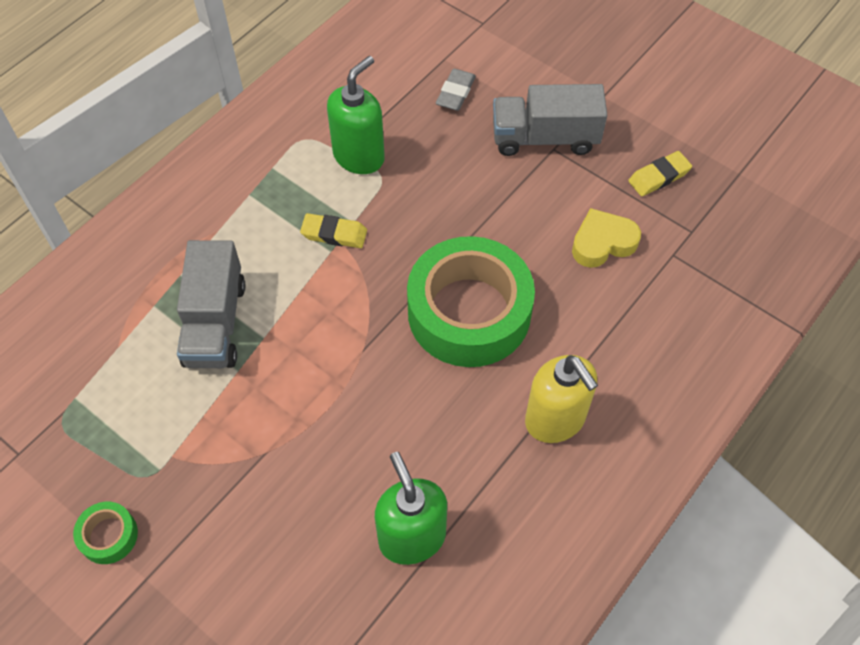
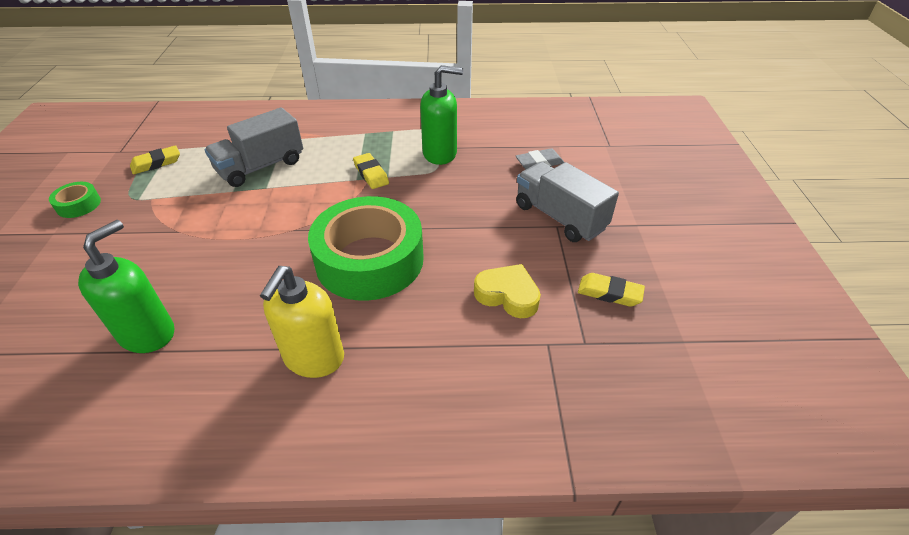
camera: 50 degrees right, 15 degrees down
none -> yellow eraser [130,145,180,174]

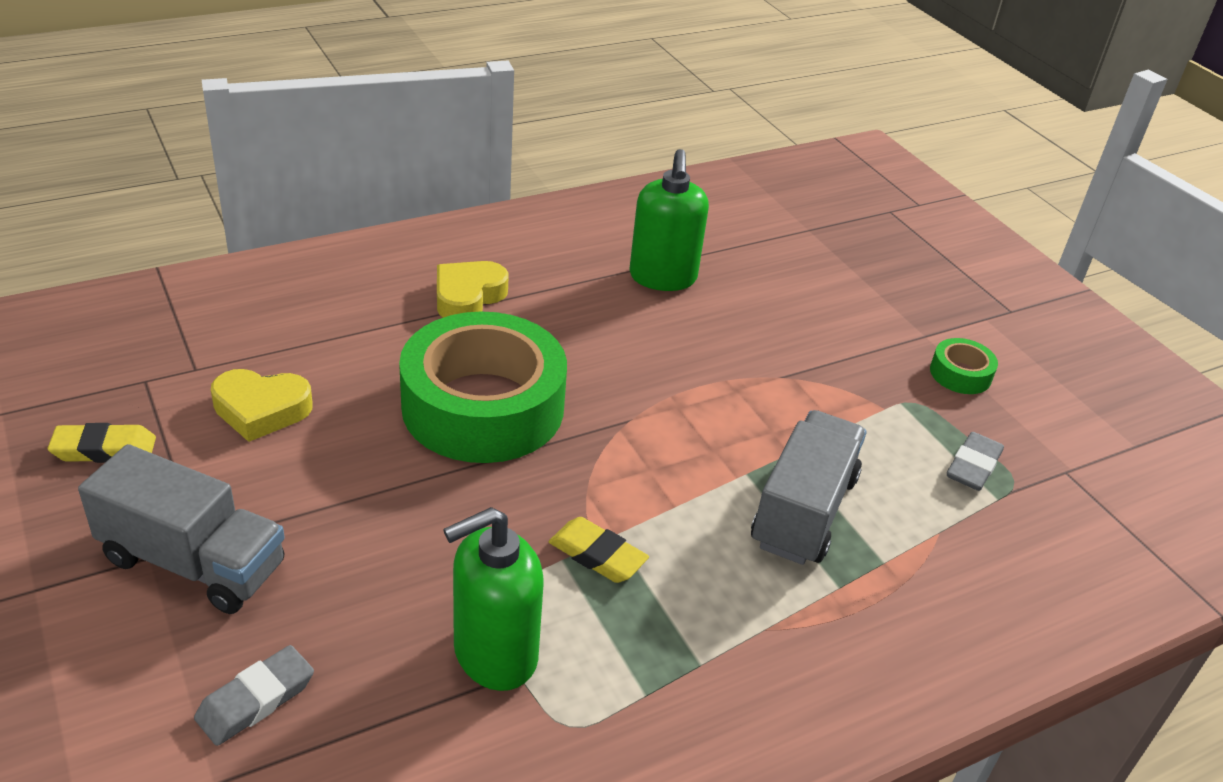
camera: 150 degrees right, 5 degrees down
yellow eraser [130,145,180,174] -> grey eraser [947,432,1004,491]
yellow soap dispenser [260,266,344,378] -> yellow heart [437,261,509,318]

